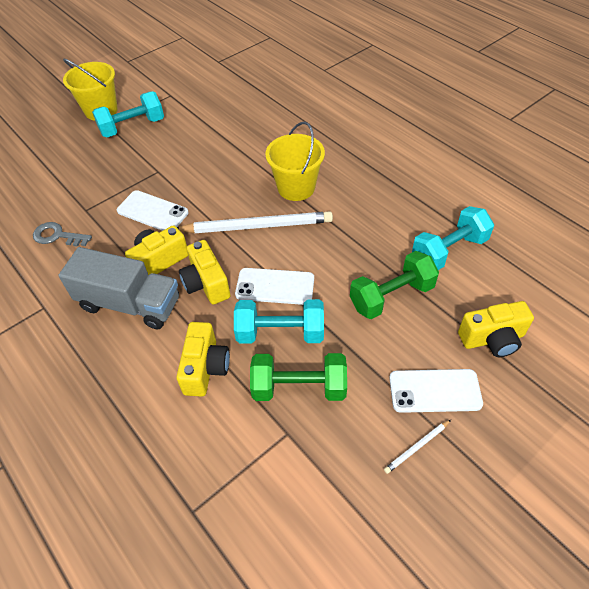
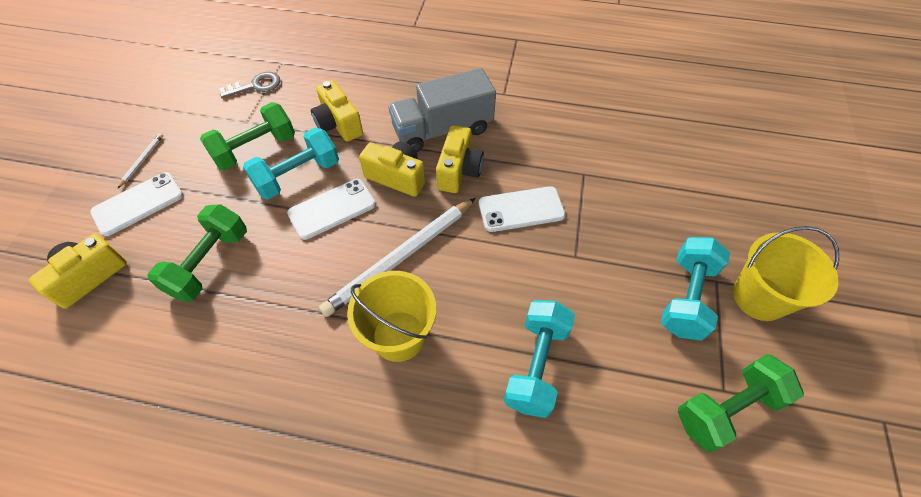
camera: 140 degrees right, 5 degrees up
grey key [33,222,92,247] -> grey key moved to [219,72,280,98]
turquoise dumbbell [412,206,494,270] -> turquoise dumbbell moved to [504,300,575,418]
none -> green dumbbell [678,354,804,452]

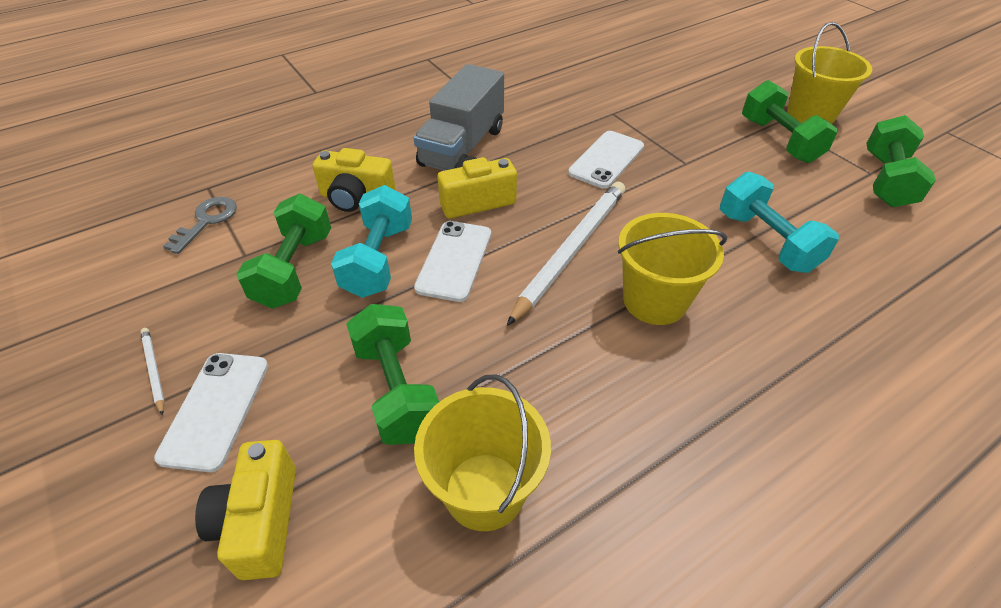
camera: 45 degrees left, 10 degrees down
white pencil [319,198,476,317] -> white pencil turned 150 degrees counterclockwise [507,182,625,326]
yellow camera [436,125,484,193] -> none
turquoise dumbbell [661,237,730,341] -> green dumbbell [742,80,838,163]
none -> yellow bucket [414,374,551,531]

